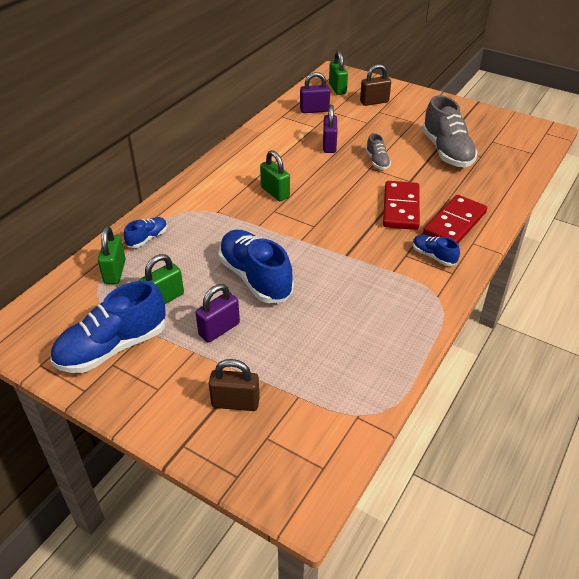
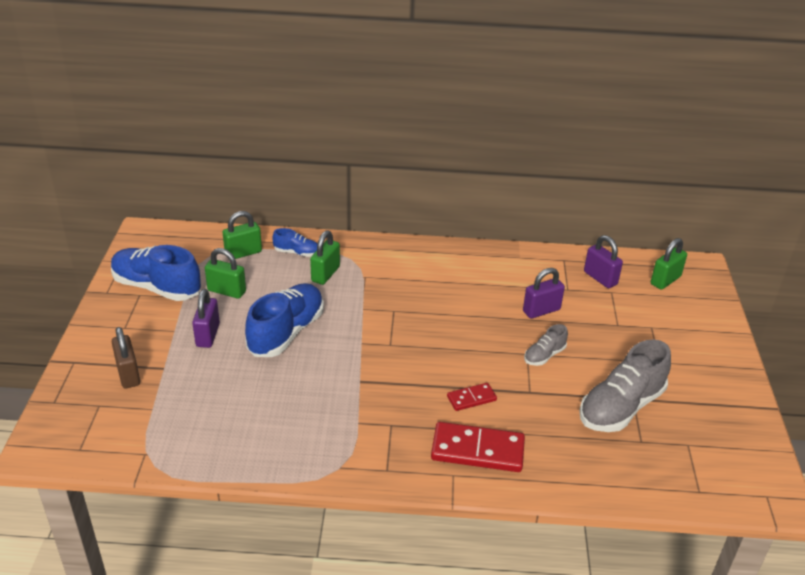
camera: 60 degrees right, 5 degrees down
purple padlock [196,284,240,343] -> purple padlock turned 75 degrees clockwise [192,289,220,348]
green padlock [260,150,290,201] -> green padlock moved to [310,230,340,285]
brown padlock [360,64,391,106] -> none
red domino [383,181,420,230] -> red domino [447,383,497,411], size x0.54
blue shoe [413,235,460,266] -> none

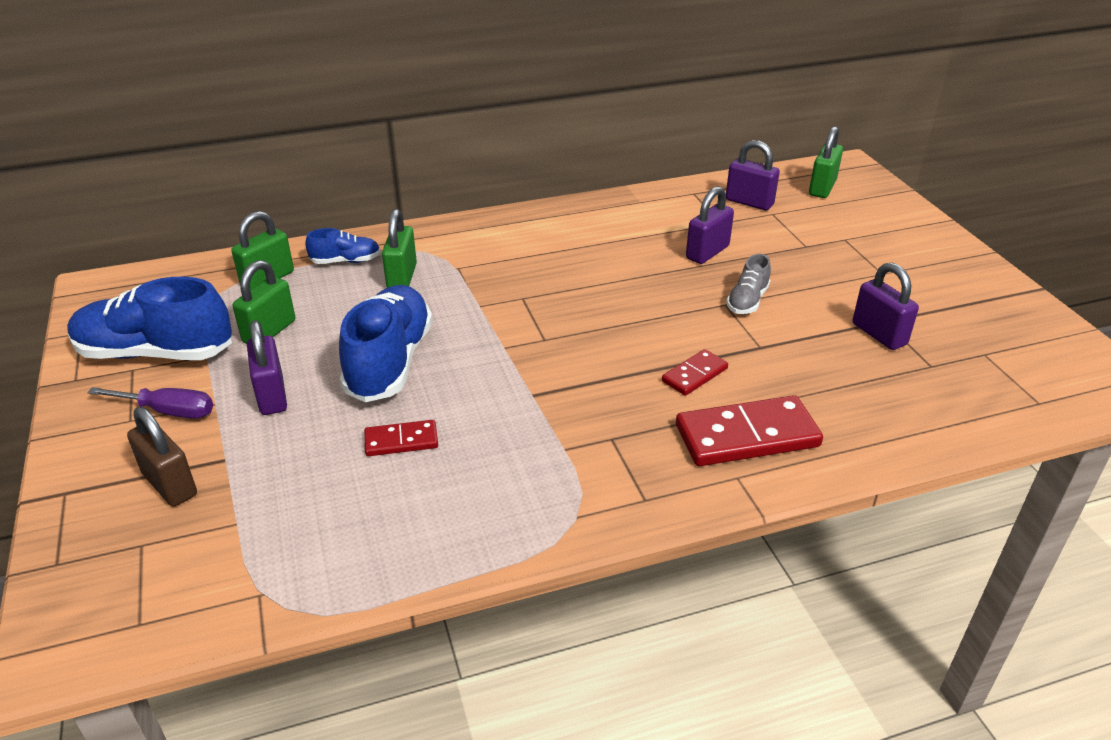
camera: 20 degrees left, 0 degrees up
green padlock [205,248,246,299] -> green padlock turned 60 degrees counterclockwise [233,260,295,344]
grey shoe [579,339,671,432] -> purple padlock [853,263,919,350]
none -> purple screwdriver [87,387,213,419]
none -> red domino [364,420,438,456]

